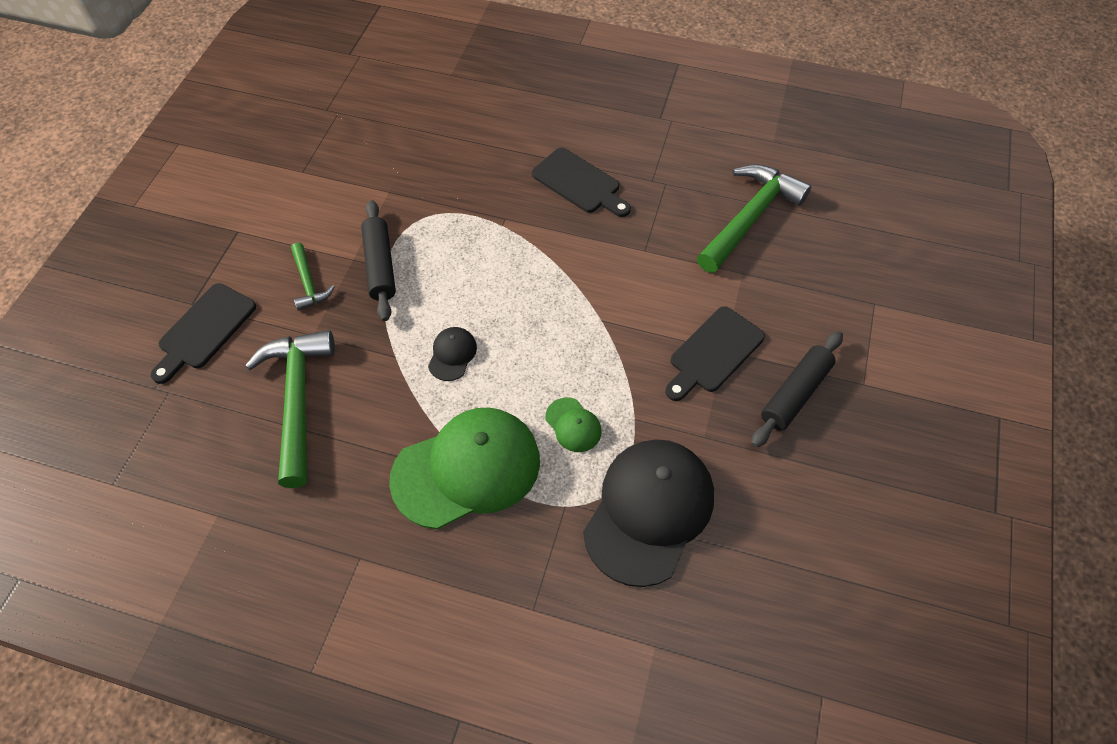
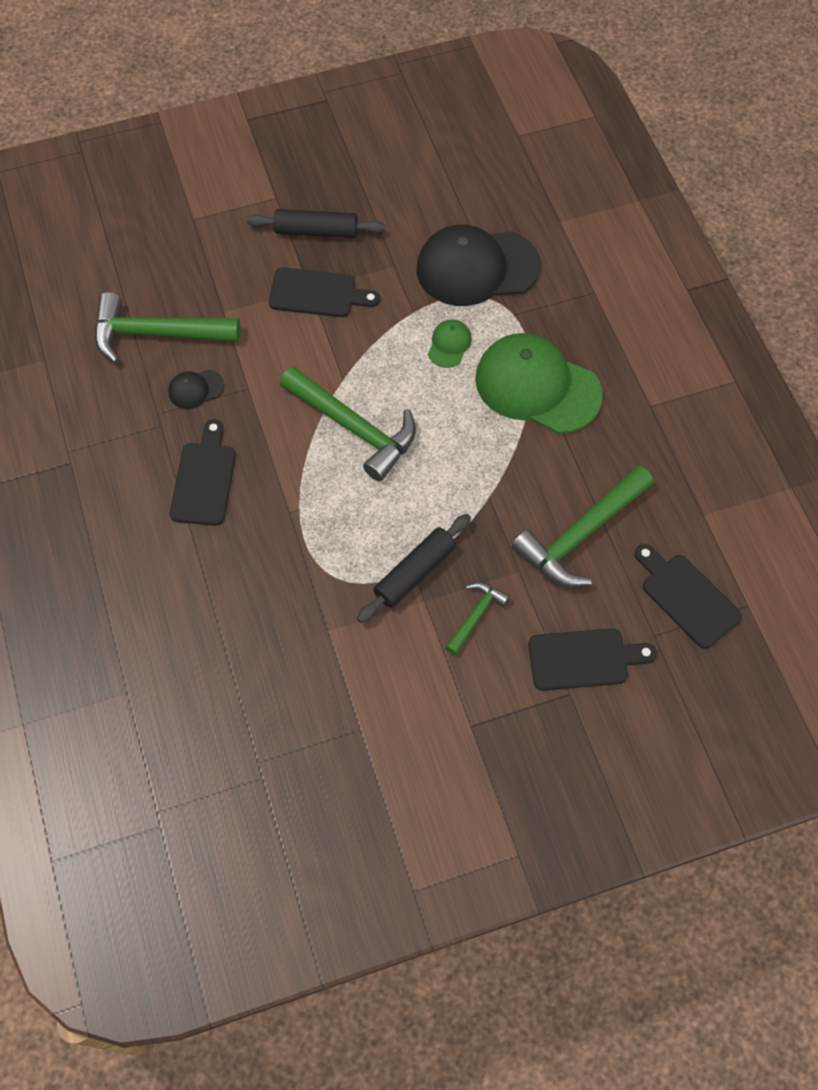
camera: 125 degrees left, 5 degrees up
black cap [428,327,477,381] -> black cap moved to [168,369,224,409]
none -> green hammer [280,366,416,481]
none -> black cutting board [634,544,742,649]

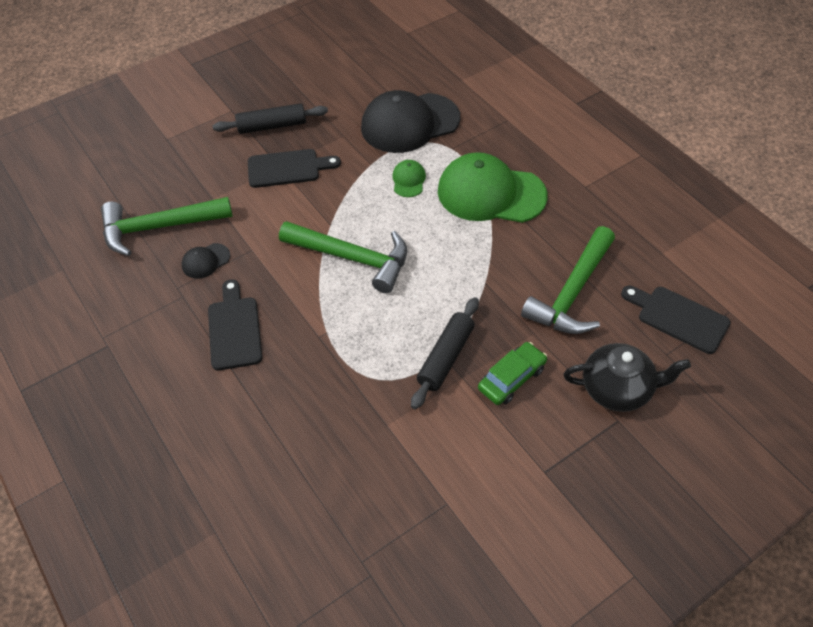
camera: 15 degrees left, 10 degrees down
green hammer [445,582,510,655] -> green car [478,342,547,405]
black cutting board [528,628,657,691] -> black teapot [563,343,691,412]

